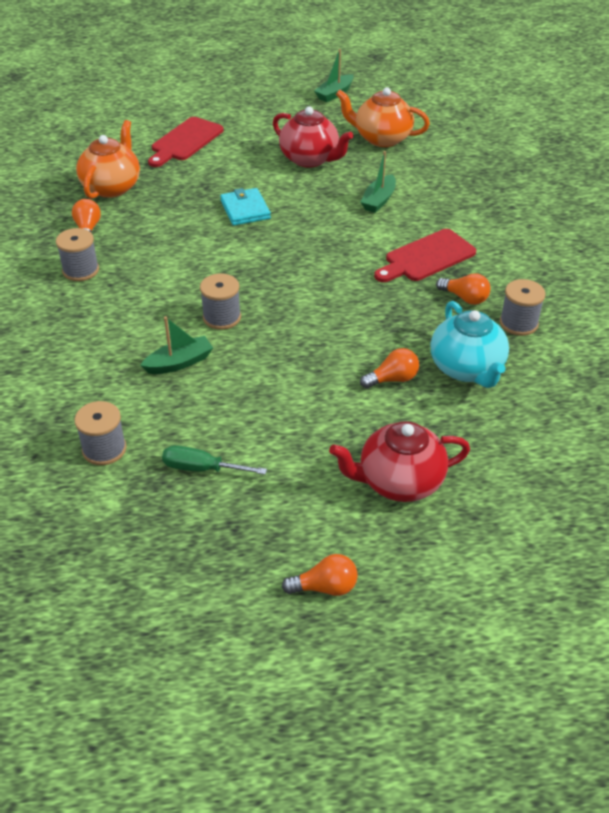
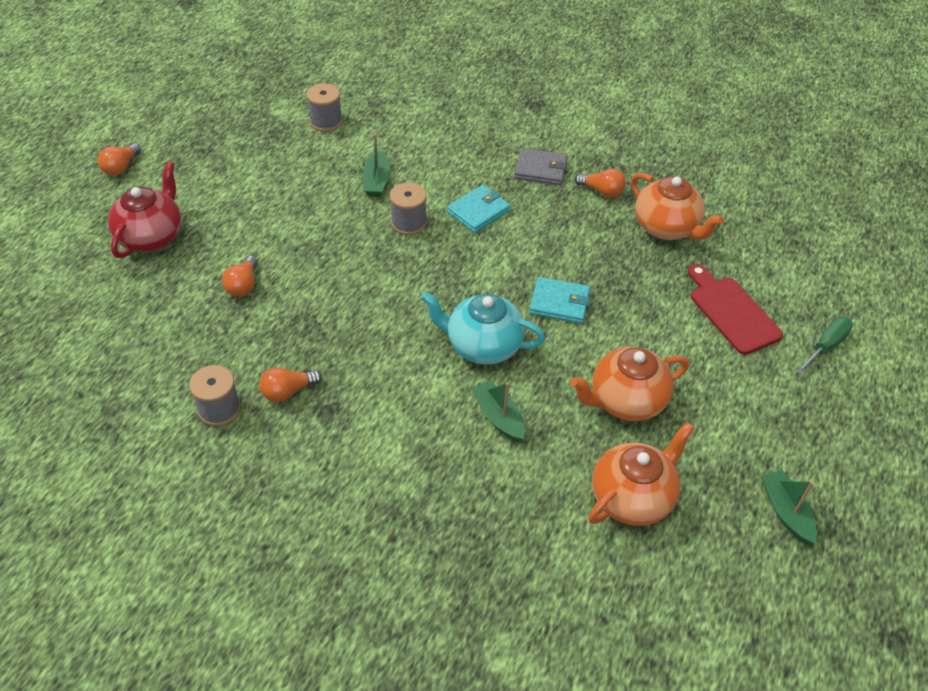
camera: 120 degrees right, 5 degrees up
grey spool [56,228,99,281] -> grey wallet [514,148,568,185]
green screwdriver [162,445,267,475] -> green screwdriver moved to [796,317,853,375]
red teapot [273,106,354,168] -> orange teapot [571,347,689,421]
red cutting board [374,229,476,282] -> none
turquoise teapot [431,301,509,388] -> turquoise teapot moved to [421,292,545,365]
none -> turquoise wallet [447,185,511,233]

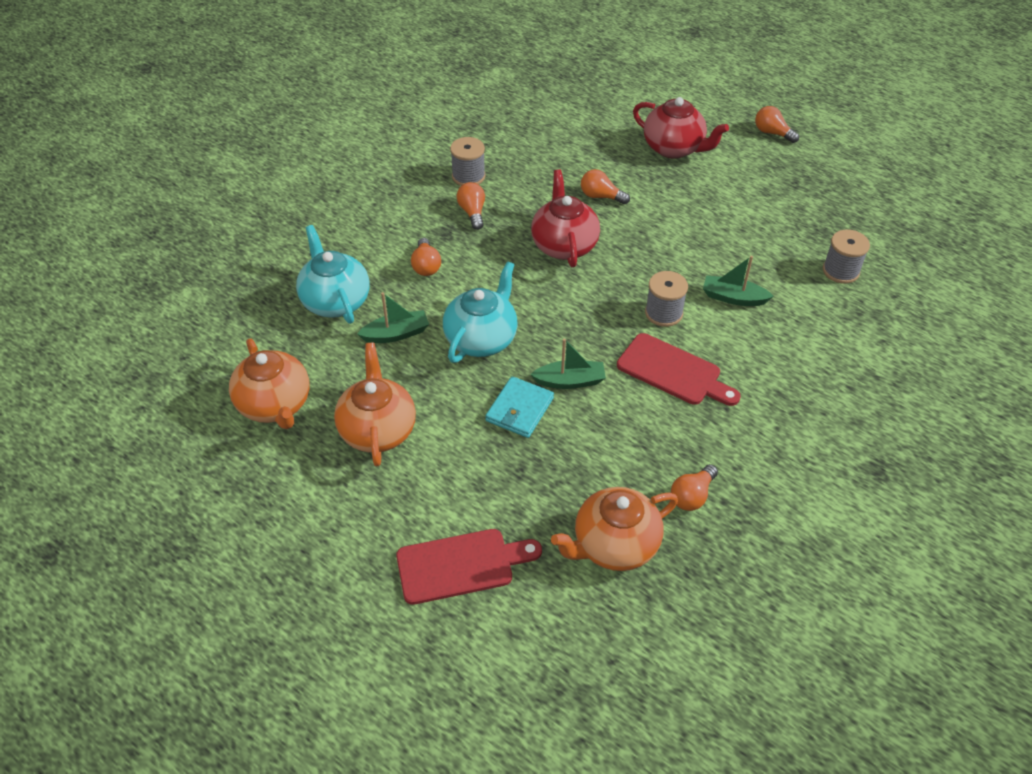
camera: 105 degrees right, 0 degrees up
turquoise wallet [447,185,511,233] -> red cutting board [617,333,741,406]
grey wallet [514,148,568,185] -> none
green boat [761,470,817,544] -> green boat moved to [530,339,606,389]
green screwdriver [796,317,853,375] -> none
none -> turquoise teapot [296,225,370,324]
none -> orange light bulb [411,238,441,276]
none -> red teapot [531,170,600,267]

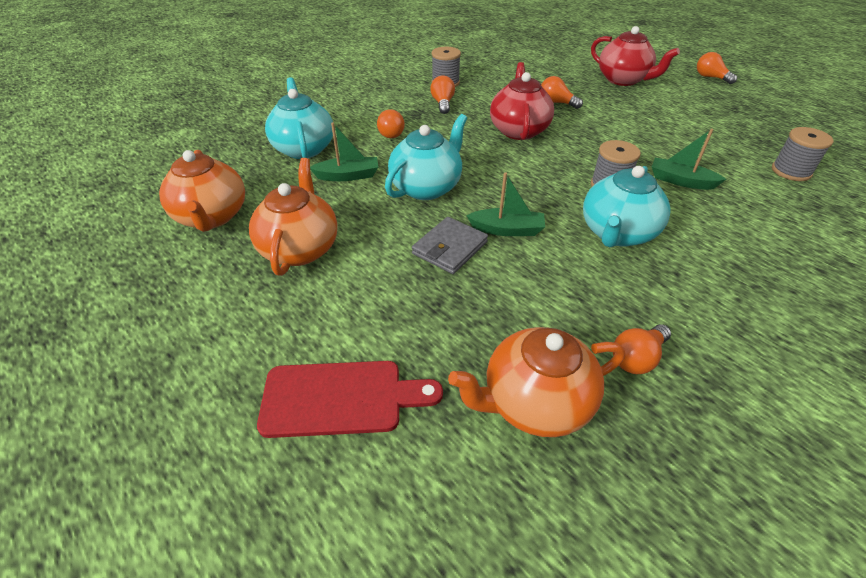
camera: 10 degrees right, 5 degrees down
turquoise wallet [485,376,554,438] -> grey wallet [412,217,488,274]
red cutting board [617,333,741,406] -> turquoise teapot [583,166,670,247]

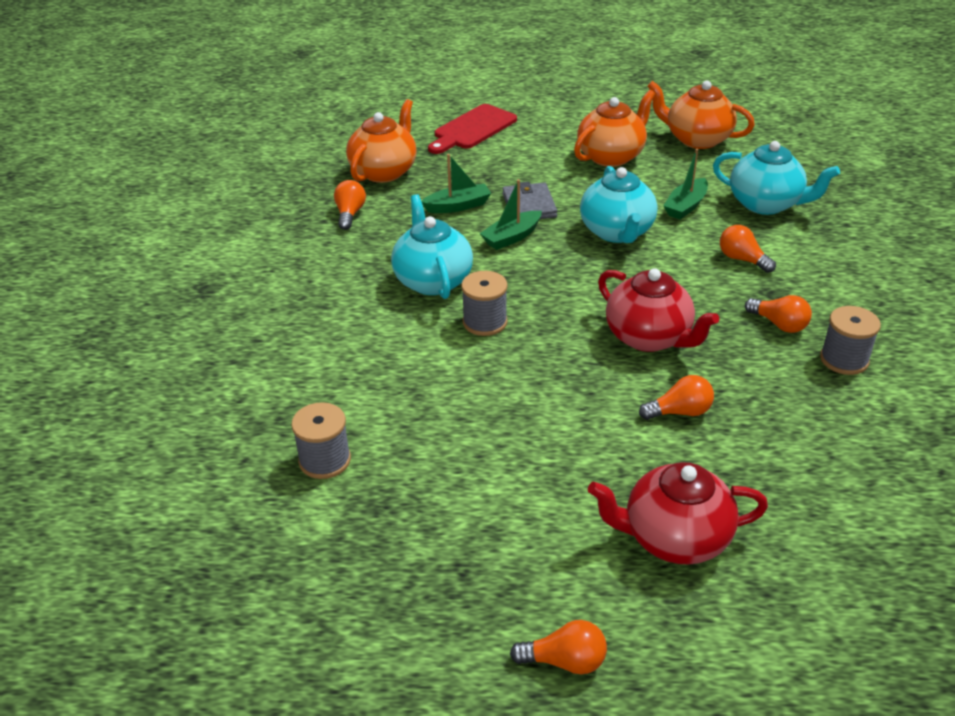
camera: 135 degrees right, 5 degrees down
orange teapot [249,158,338,276] -> orange teapot turned 90 degrees counterclockwise [574,90,655,167]
green boat [652,129,726,190] -> green boat moved to [421,154,491,213]

